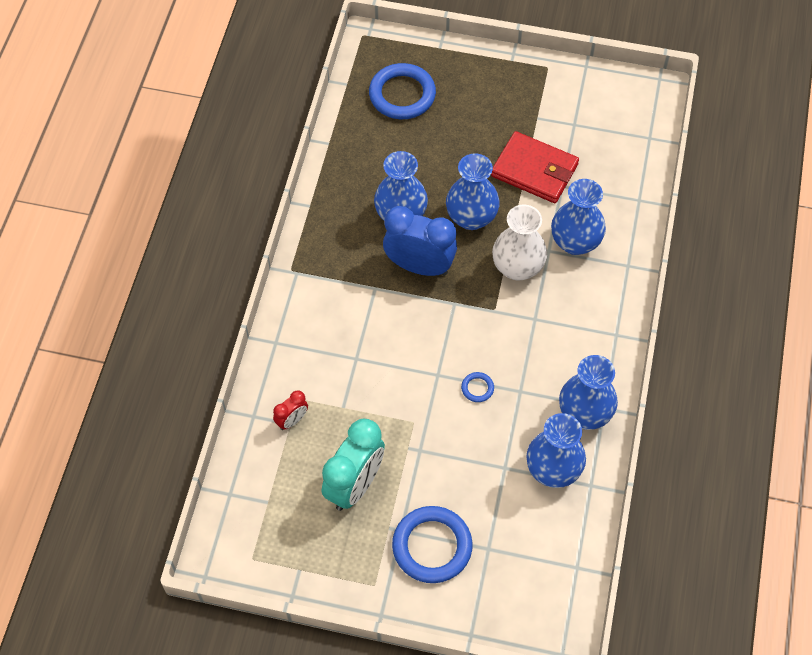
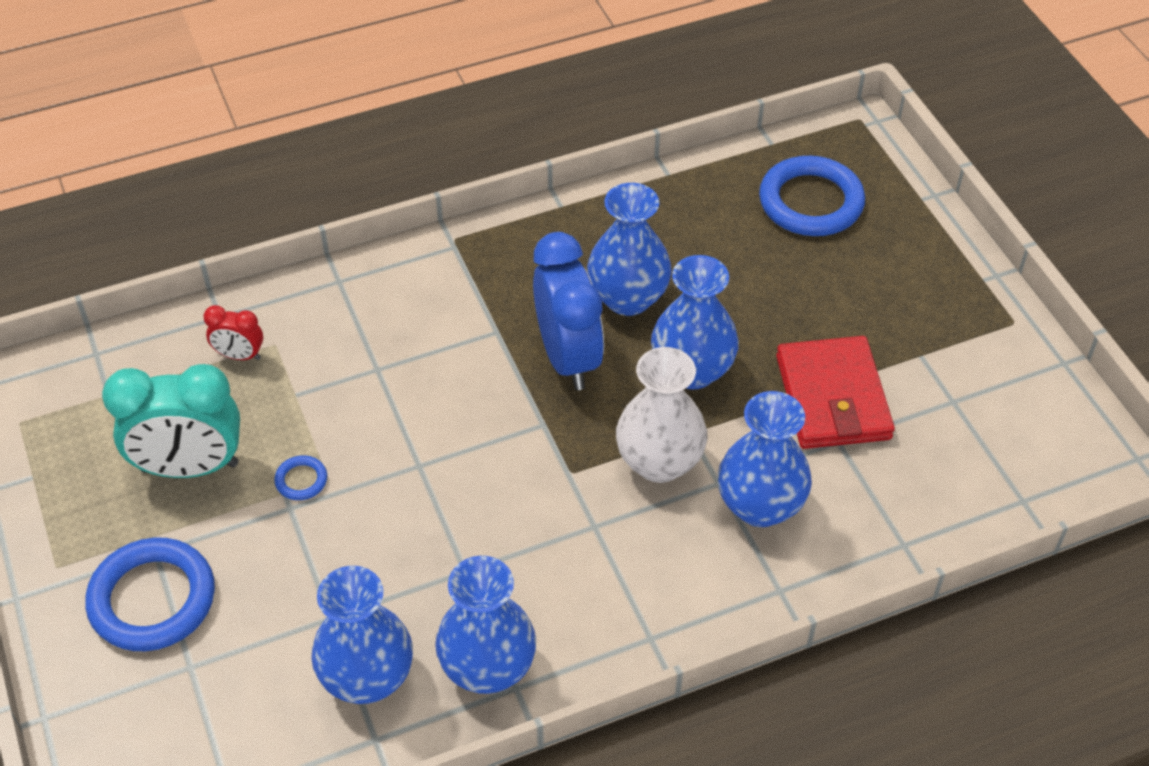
camera: 55 degrees right, 10 degrees down
blue ring [461,372,494,402] -> blue ring moved to [274,455,327,500]

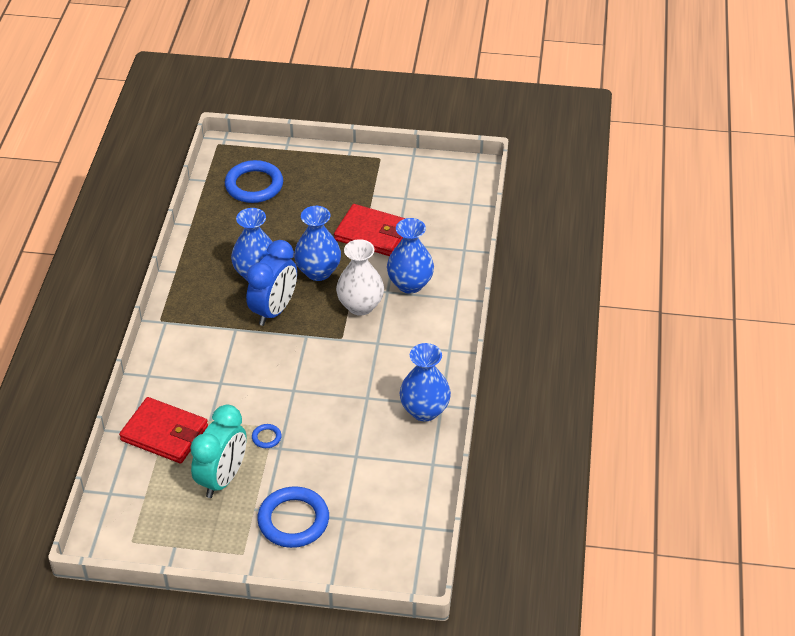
camera: 60 degrees left, 5 degrees down
red clock [203,305,263,360] -> red wallet [119,397,208,463]
blue vase [311,566,413,704] -> none
blue clock [533,232,604,390] -> blue clock turned 105 degrees clockwise [246,240,297,326]

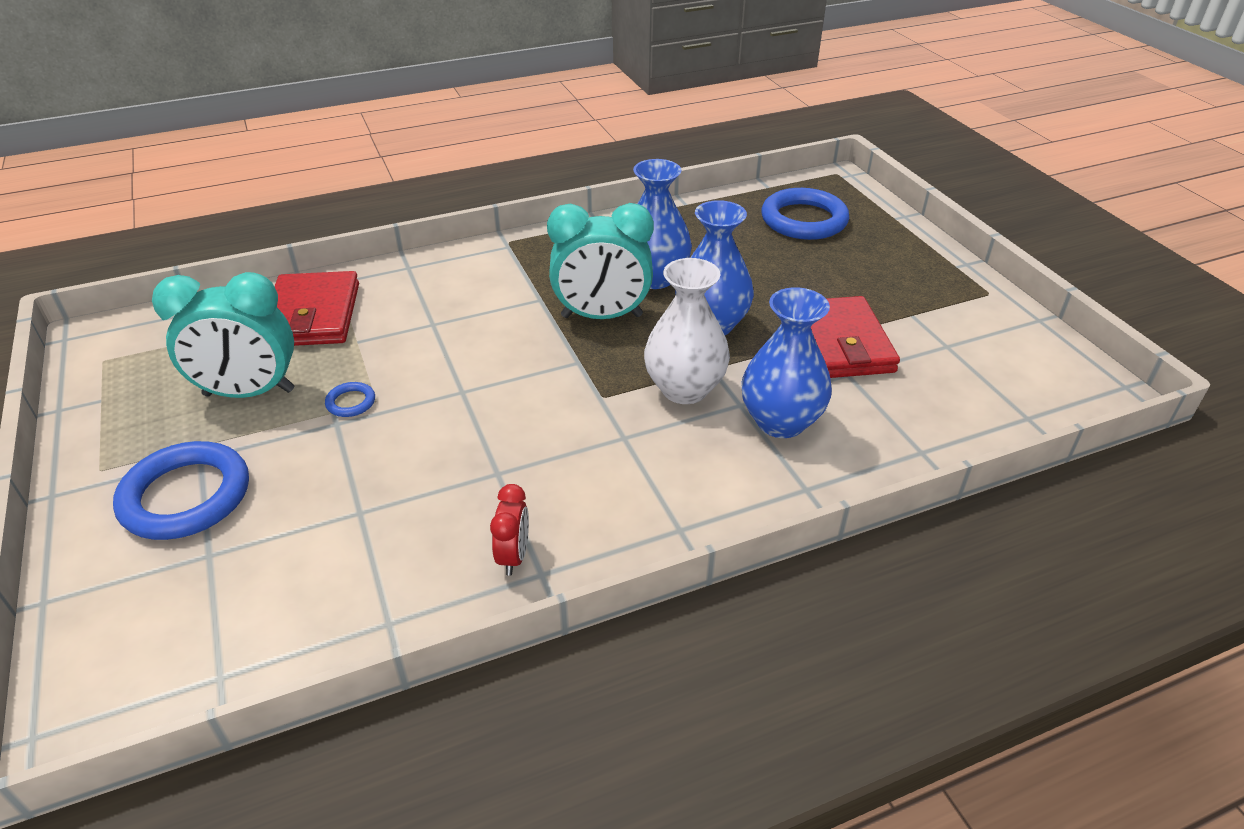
camera: 60 degrees right, 5 degrees down
blue clock [246,240,297,326] -> turquoise clock [547,203,654,319]
blue vase [400,343,451,422] -> red clock [490,484,529,576]

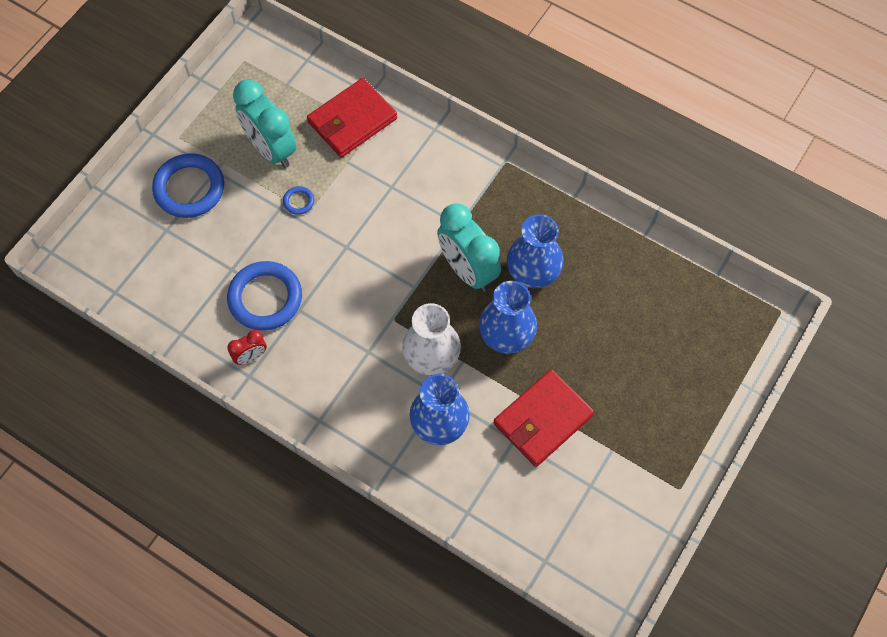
camera: 55 degrees right, 25 degrees up
blue ring [761,188,849,240] -> blue ring moved to [227,261,302,331]

